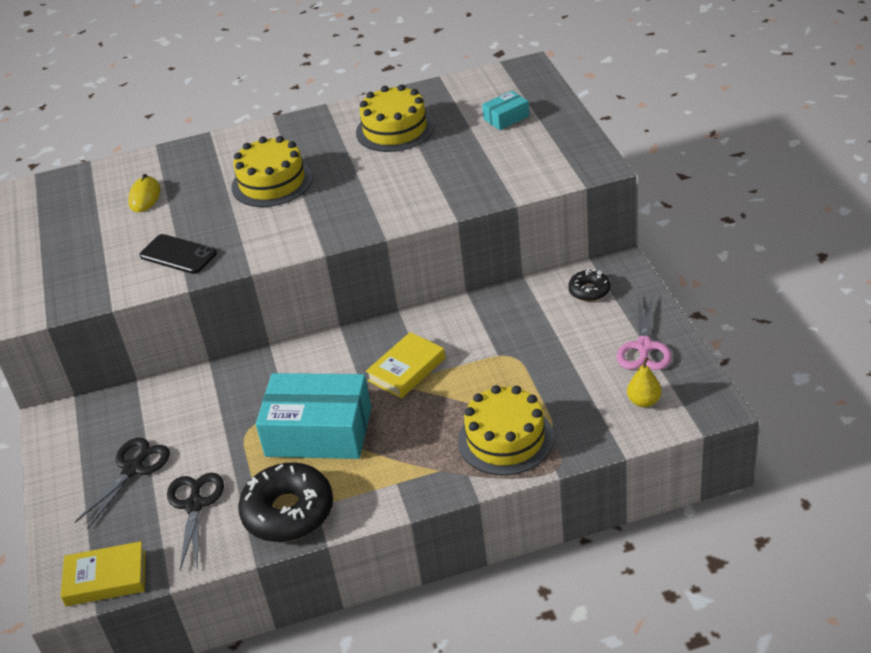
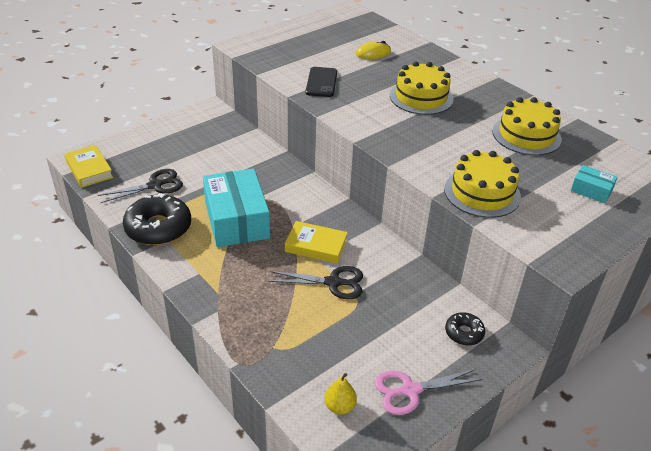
camera: 60 degrees right, 0 degrees up
black scissors [74,438,170,529] -> black scissors moved to [269,266,363,299]
yellow cake [458,385,554,475] -> yellow cake moved to [444,150,521,218]

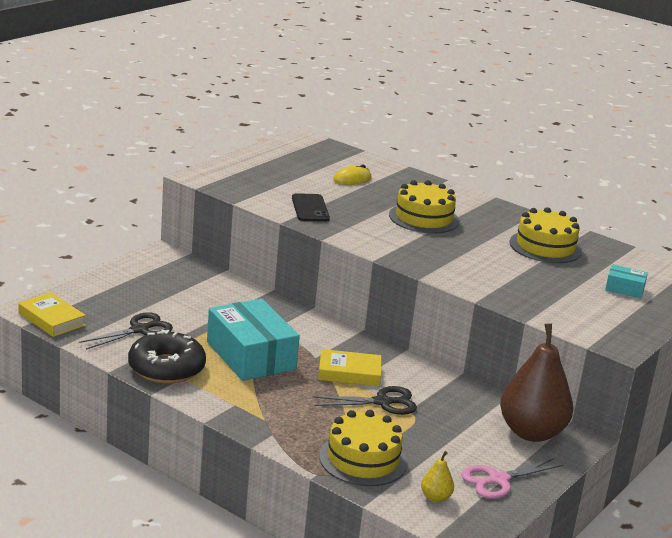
camera: 15 degrees left, 15 degrees down
yellow cake [444,150,521,218] -> yellow cake moved to [319,410,407,486]
black donut [445,312,485,346] -> brown pear [500,323,573,442]

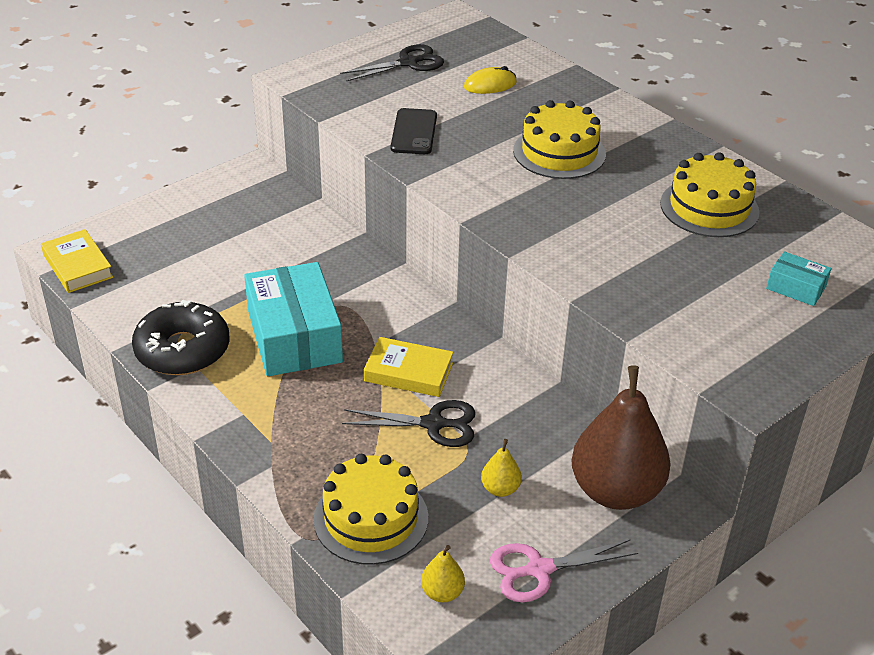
camera: 15 degrees right, 15 degrees up
black scissors [79,312,173,350] -> black scissors moved to [340,44,444,82]
none -> yellow pear [481,439,522,497]

